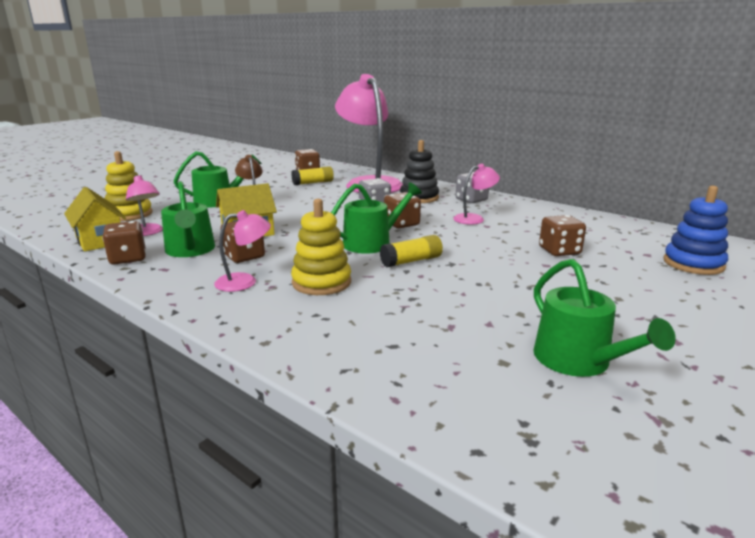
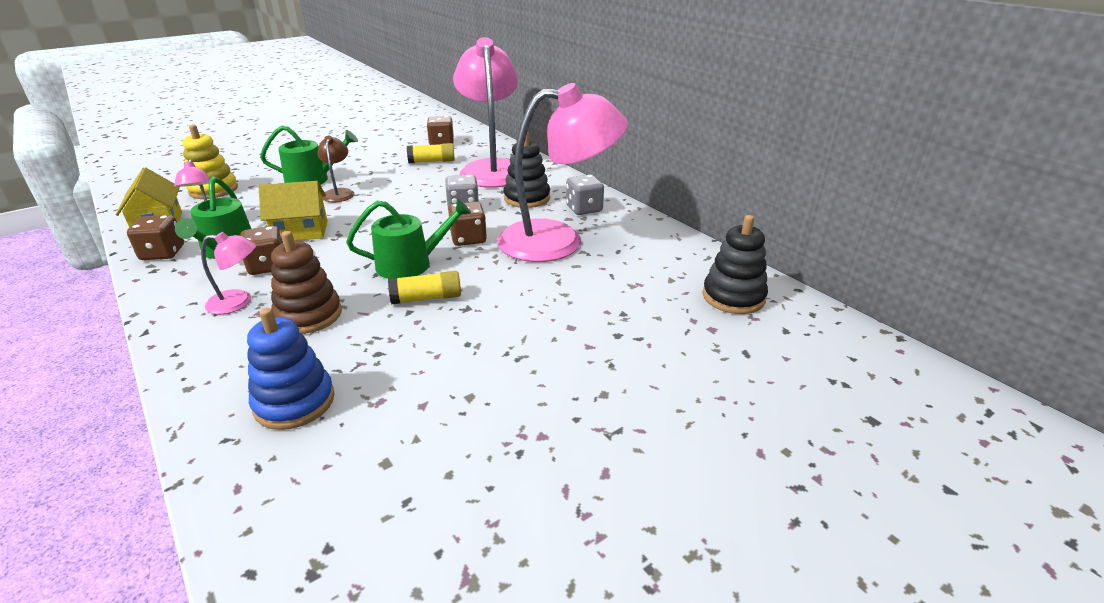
camera: 15 degrees right, 10 degrees up
yellow stacking toy [291,199,351,295] -> brown stacking toy [271,231,342,334]
pink lamp [453,164,500,225] -> pink lamp [497,83,628,262], size x2.30
green watering can [534,259,676,377] -> none
brown dice [539,215,586,256] -> none
blue stacking toy [663,186,728,275] -> blue stacking toy moved to [247,308,335,430]
none -> black stacking toy [703,215,768,314]

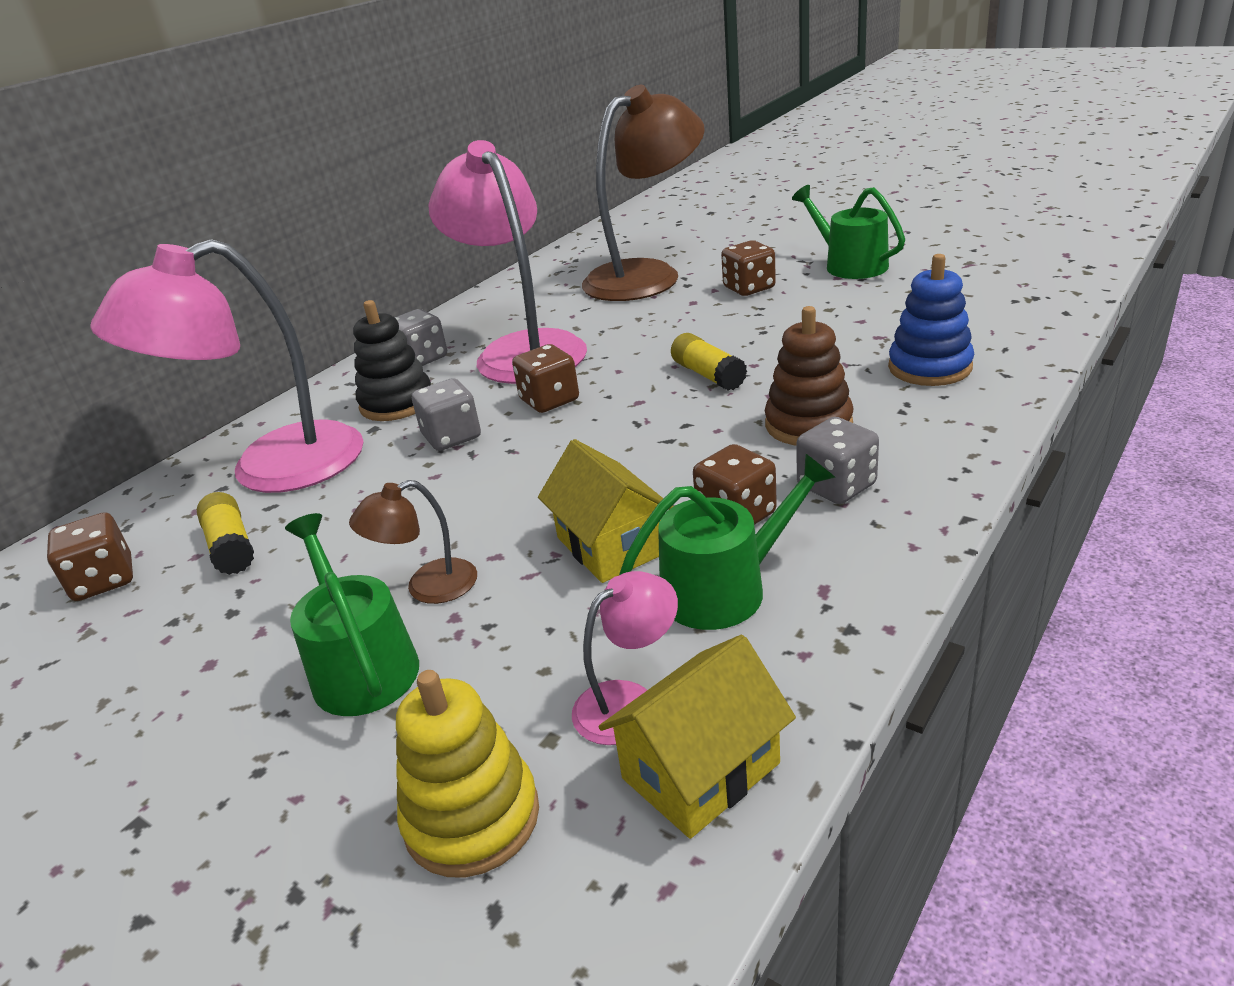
camera: 105 degrees left, 0 degrees up
brown dice [127,215,184,260] -> brown dice moved to [721,240,776,296]
pink lamp [201,232,256,314] -> grey dice [796,417,879,504]
green watering can [346,199,471,279] -> green watering can moved to [792,185,905,279]
black stacking toy [703,215,768,314] -> none
none -> brown lamp [582,85,705,301]

